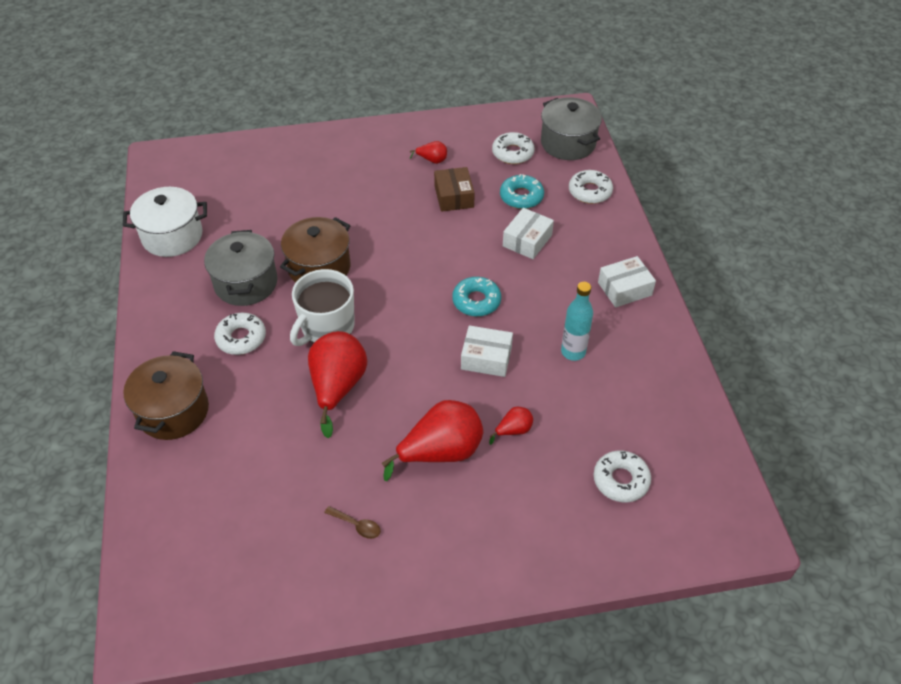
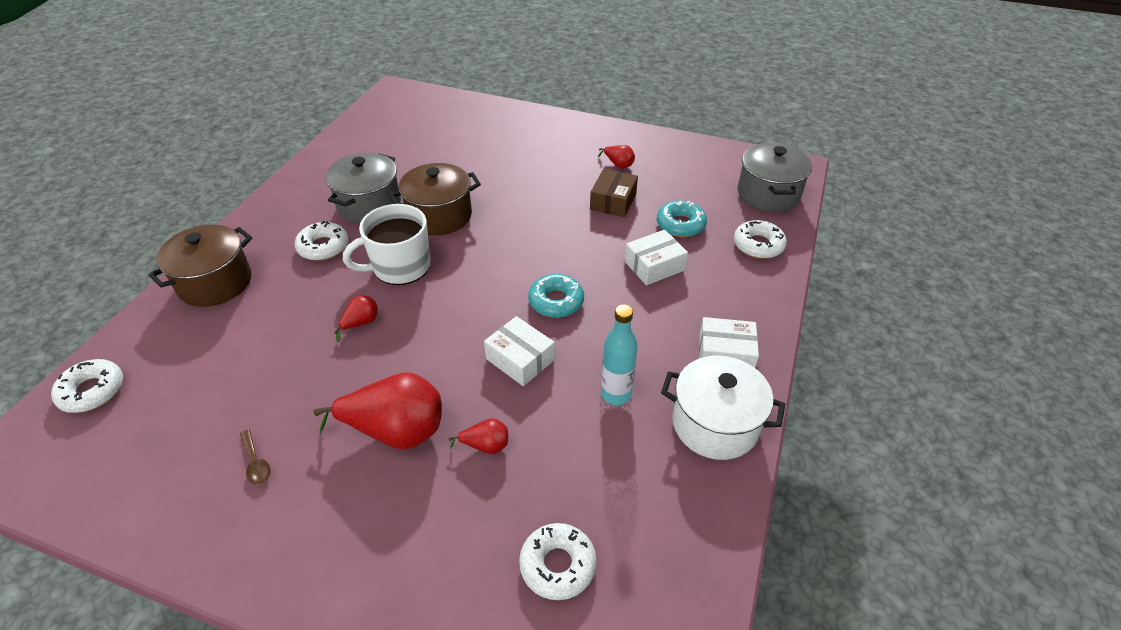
camera: 30 degrees right, 5 degrees down
white pot [123,187,207,257] -> white pot moved to [661,355,785,460]
red pear [308,331,367,438] -> red pear [334,296,378,342], size x0.47
white donut [492,132,535,164] -> white donut moved to [51,359,123,413]

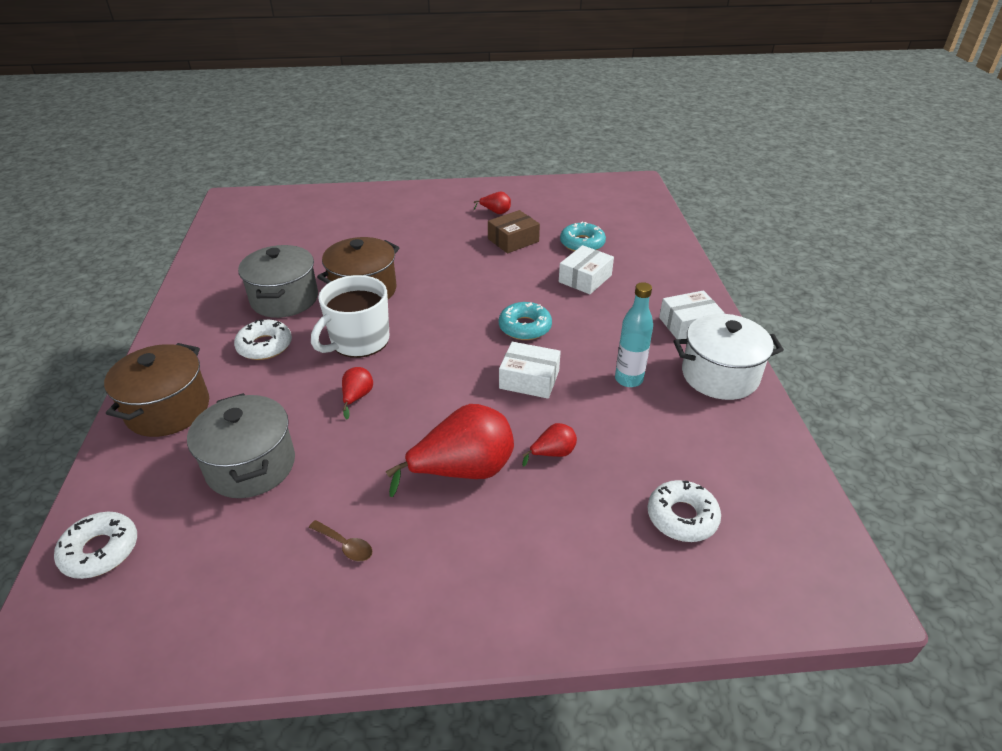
camera: 25 degrees left, 5 degrees down
brown box [590,169,638,217] -> brown box turned 60 degrees clockwise [488,210,540,253]
white donut [734,220,787,259] -> none
grey pot [737,143,812,212] -> grey pot moved to [187,393,295,498]

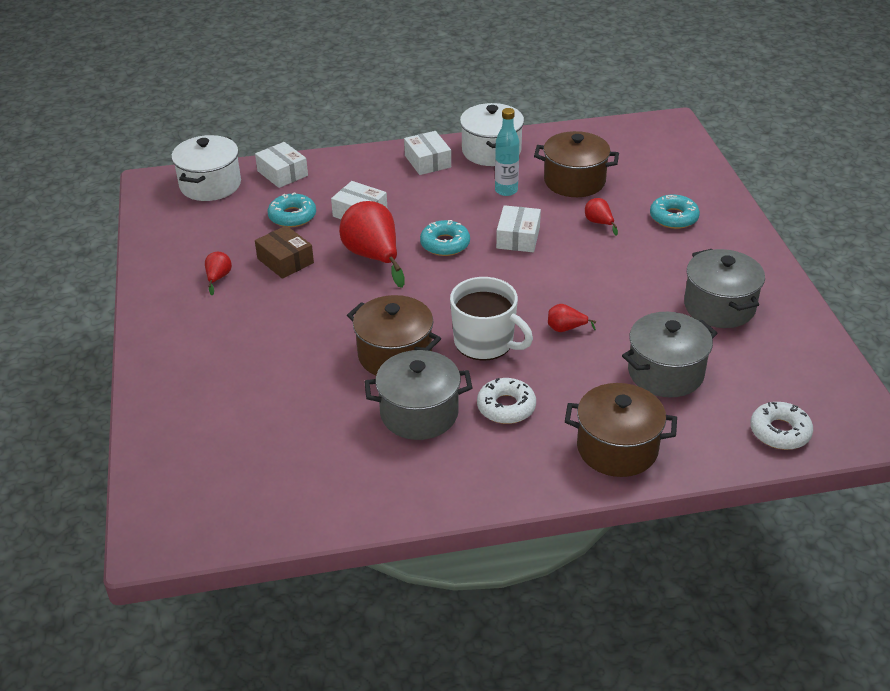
camera: 95 degrees left, 0 degrees up
brown spoon [309,520,372,561] -> grey pot [684,249,765,328]
red pear [386,404,514,497] -> red pear moved to [339,201,405,288]
white donut [647,480,721,542] -> none
none -> white pot [171,135,241,201]
none -> white box [255,142,308,188]
none -> brown pot [534,131,619,197]
none -> turquoise donut [650,195,700,229]

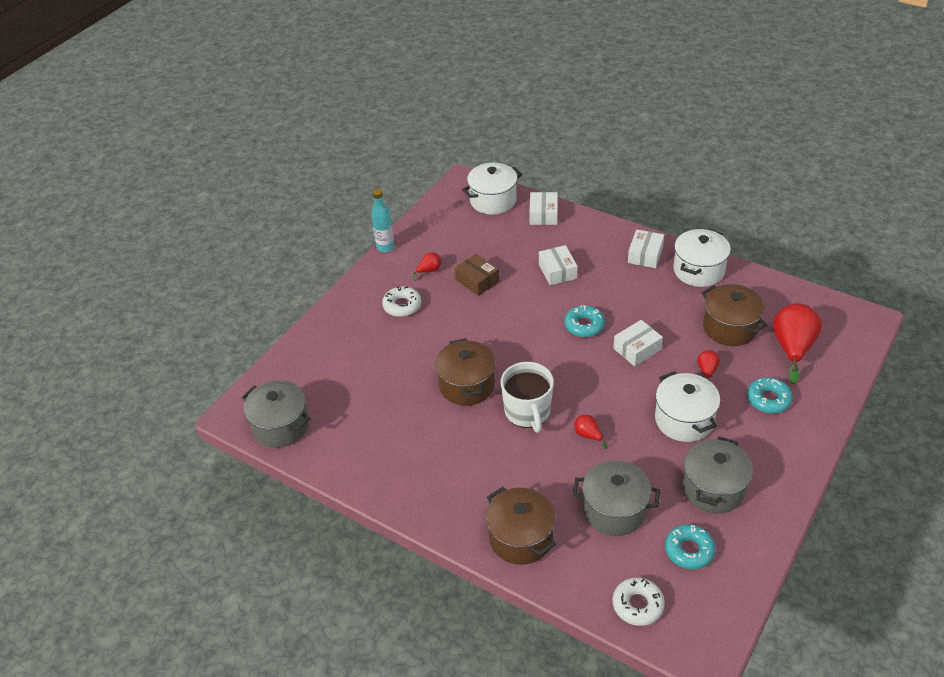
camera: 45 degrees right, 5 degrees up
brown box [255,225,314,279] -> brown box turned 45 degrees counterclockwise [455,254,499,296]
turquoise donut [268,193,316,227] -> turquoise donut moved to [665,524,715,570]
red pear [339,201,405,288] -> red pear moved to [773,303,822,384]
grey pot [364,350,472,440] -> grey pot moved to [242,380,310,448]
white donut [477,378,536,424] -> white donut moved to [382,286,421,317]
turquoise bottle [495,108,519,196] -> turquoise bottle moved to [371,189,394,253]
none -> white pot [655,371,720,442]

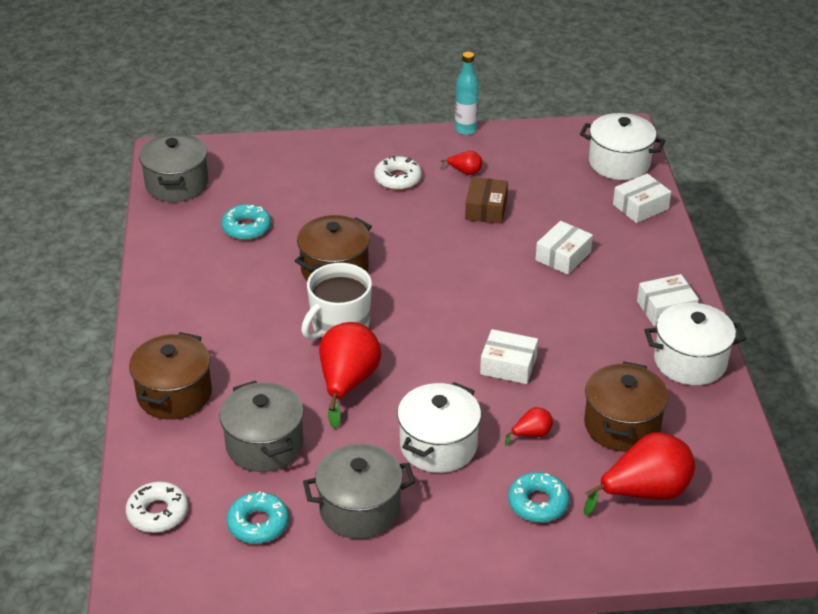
camera: 50 degrees right, 5 degrees down
turquoise donut [564,305,605,337] -> turquoise donut moved to [221,204,271,240]
red pear [574,415,607,449] -> red pear [319,322,381,429], size x2.14

